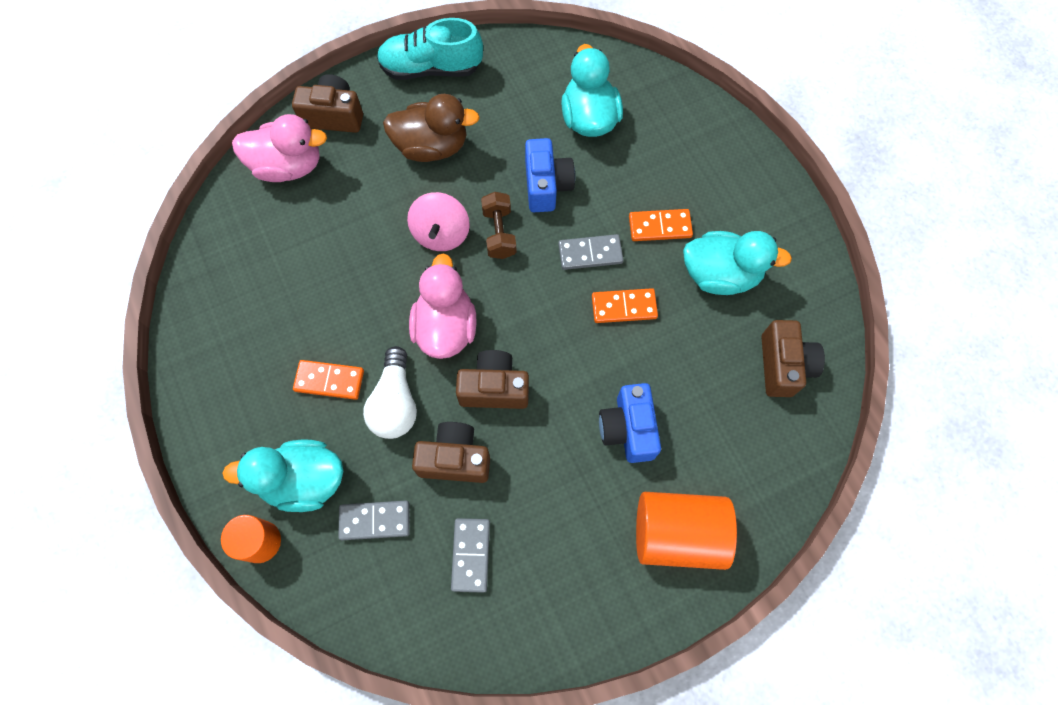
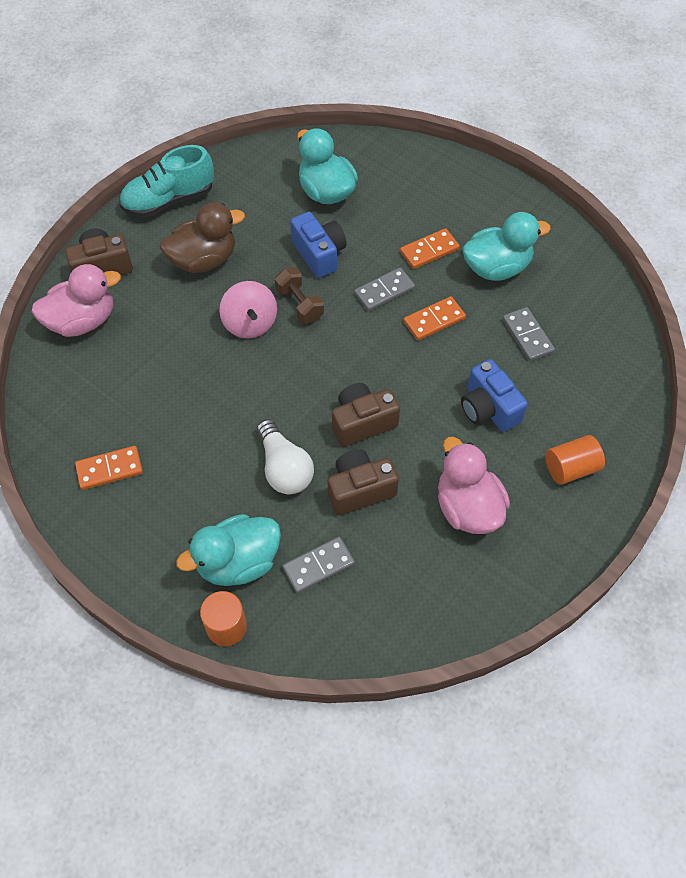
camera: 25 degrees left, 10 degrees down
orange domino [293,360,364,400] -> orange domino moved to [75,446,143,490]
pink duck [409,253,477,359] -> pink duck moved to [438,437,510,534]
grey domino [451,518,490,593] -> grey domino moved to [503,307,555,361]
orange cylinder [636,492,737,570] -> orange cylinder [545,435,605,485], size x0.61
brown camera [761,320,825,397] -> none

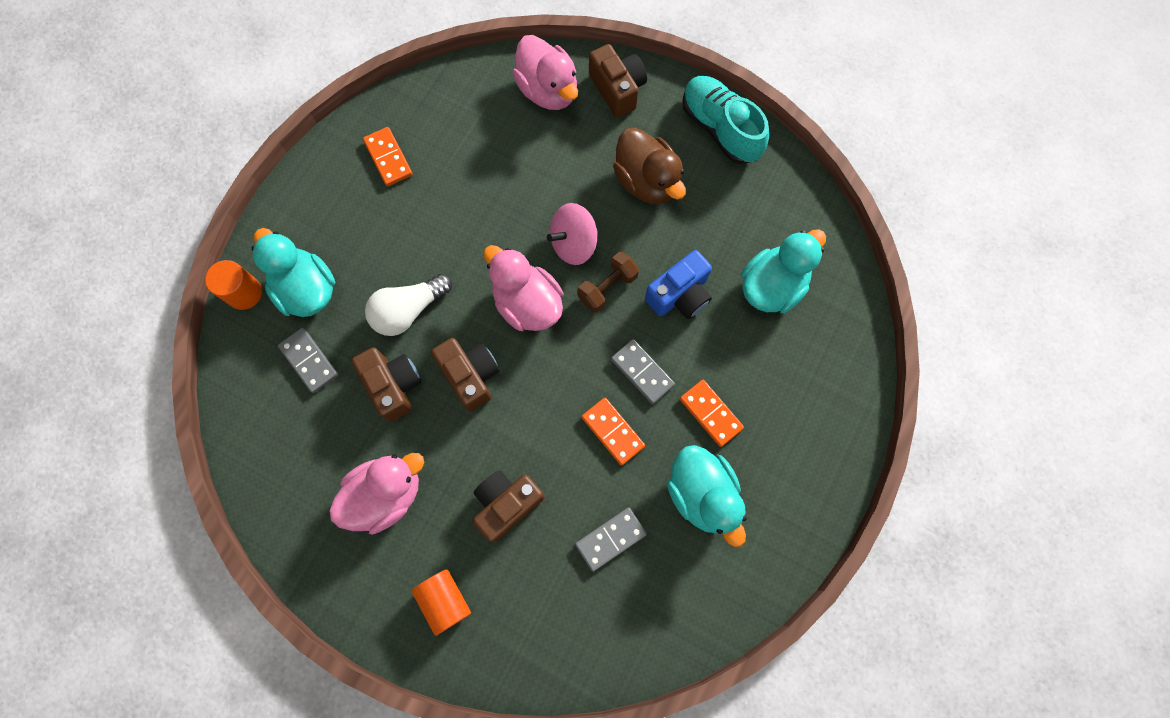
camera: 80 degrees right, 15 degrees up
blue camera [461,359,528,432] -> brown camera [473,470,545,542]
none -> pink duck [483,245,563,331]

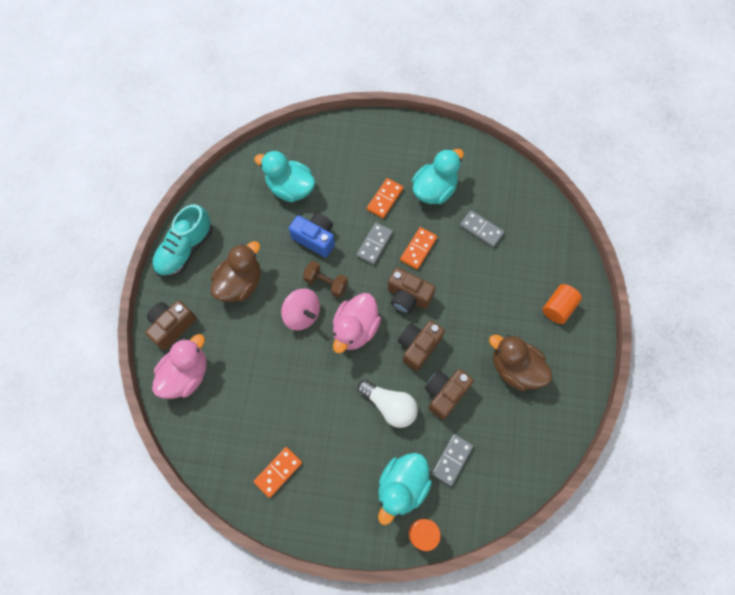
camera: 110 degrees left, 5 degrees down
pink duck [329,453,424,535] -> brown duck [489,335,553,391]
brown camera [473,470,545,542] -> brown camera moved to [388,268,436,314]

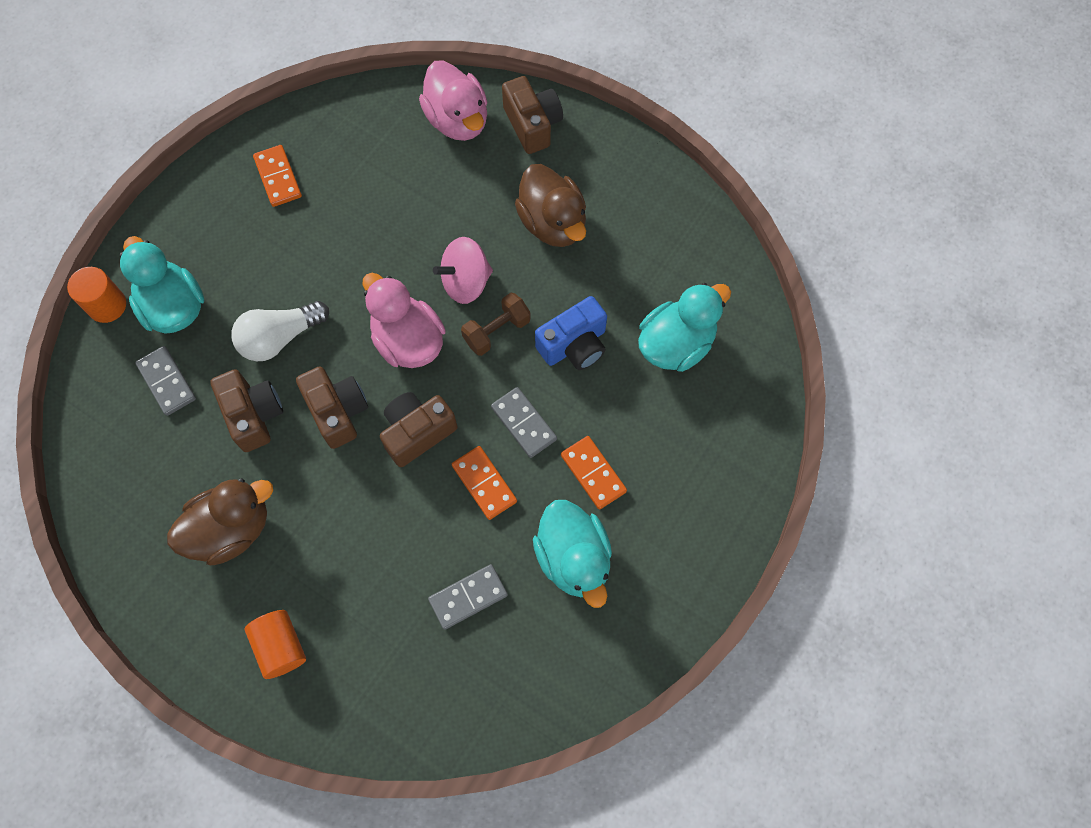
camera: 115 degrees right, 0 degrees up
turquoise shoe [152,204,212,277] -> none

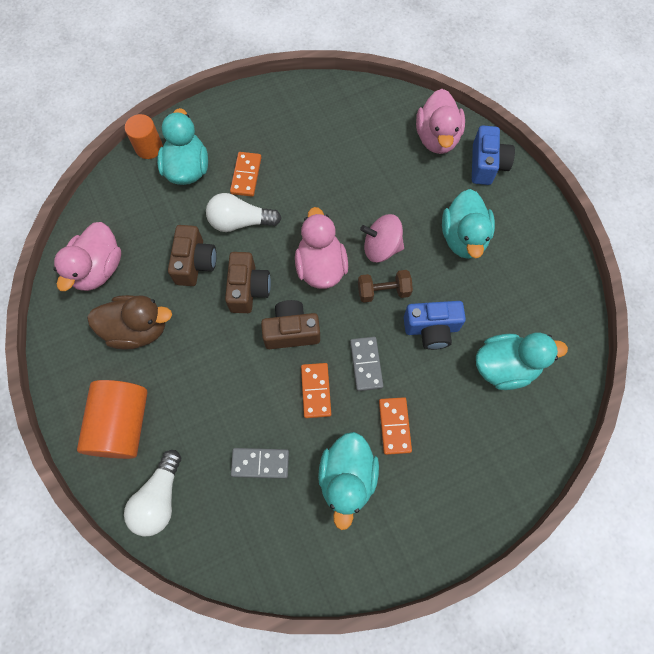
camera: 30 degrees right, 0 degrees up
grey domino [135,346,196,416] -> none
orange cylinder [244,610,306,679] -> orange cylinder [77,380,148,459], size x1.64
orange domino [253,145,302,207] -> orange domino moved to [230,152,261,197]
brown camera [502,76,563,154] -> blue camera [472,125,515,185]
brown duck [515,164,586,247] -> turquoise duck [442,189,495,259]
none -> pink duck [54,222,121,291]
none -> white light bulb [124,450,181,537]

